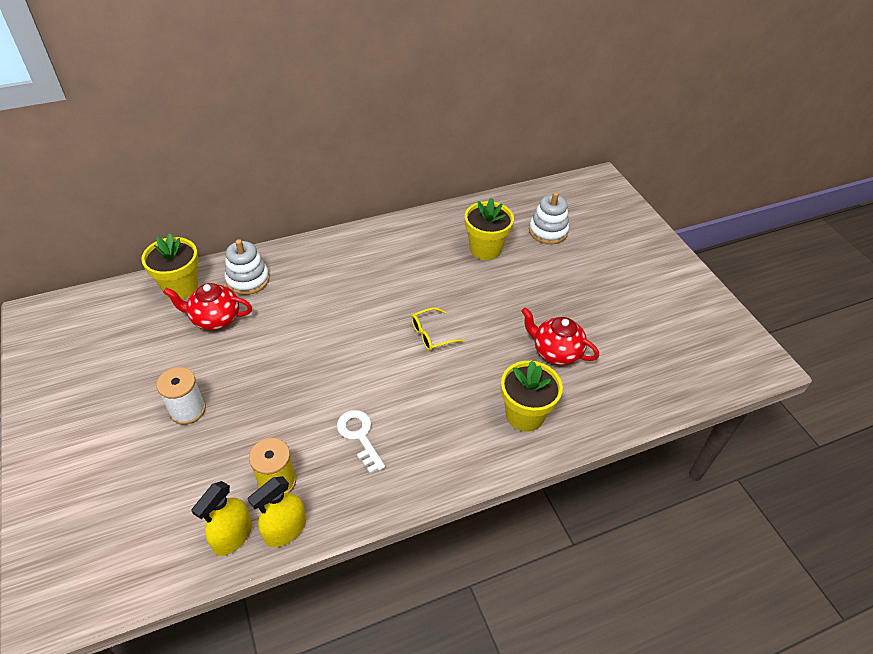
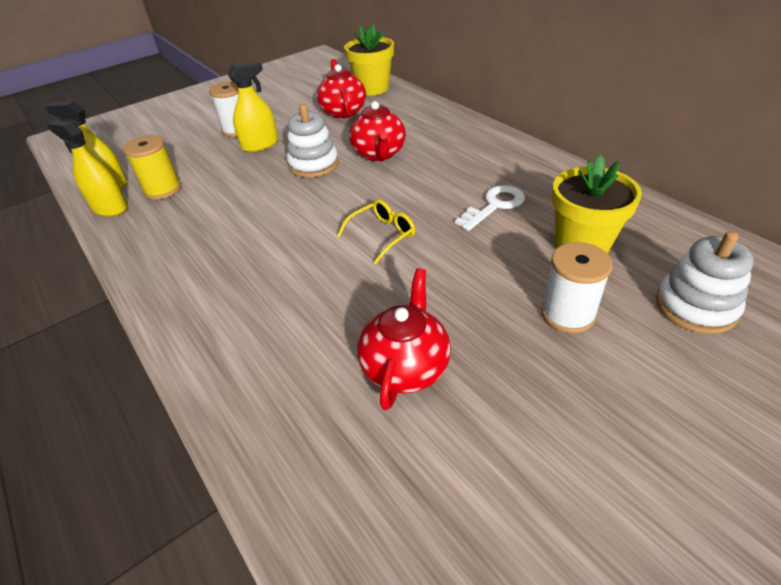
camera: 80 degrees right, 5 degrees down
white stacking toy [225,239,270,295] -> white stacking toy moved to [287,104,339,178]
white key [337,410,385,474] -> white key moved to [455,185,525,231]
yellow glasses [411,307,465,351] -> yellow glasses turned 90 degrees clockwise [337,199,415,264]
yellow flower pot [501,360,563,432] -> none
none -> yellow spray bottle [228,61,278,152]
none -> red teapot [349,101,406,161]
none -> white spool [541,242,613,333]

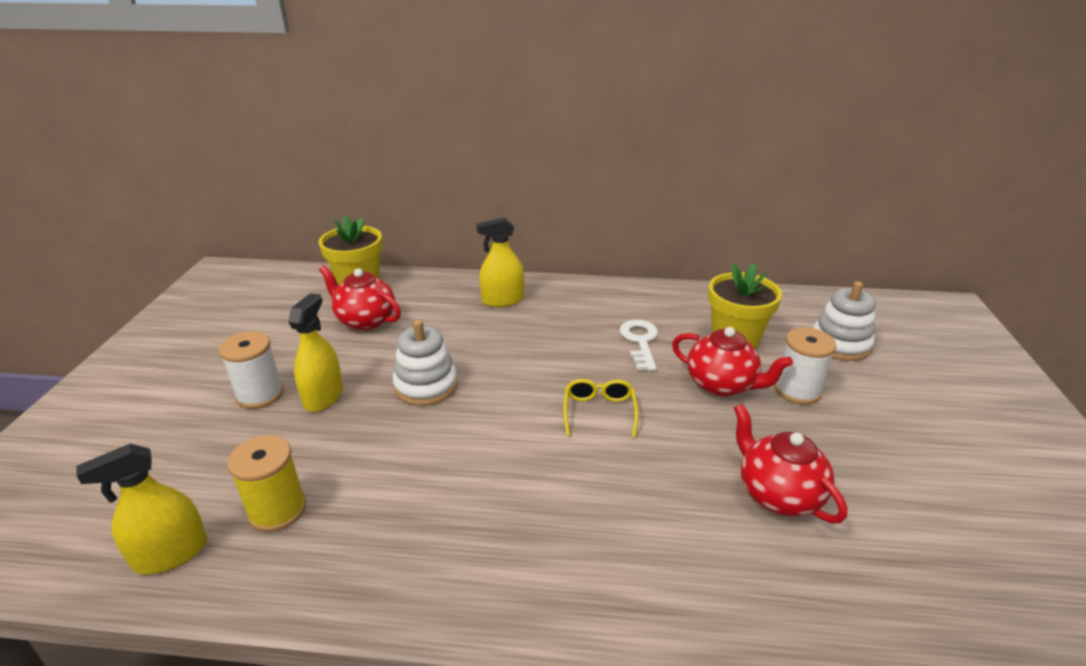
camera: 50 degrees left, 10 degrees down
yellow spray bottle [47,120,128,217] -> yellow spray bottle moved to [476,218,524,307]
red teapot [349,101,406,161] -> red teapot moved to [672,327,793,397]

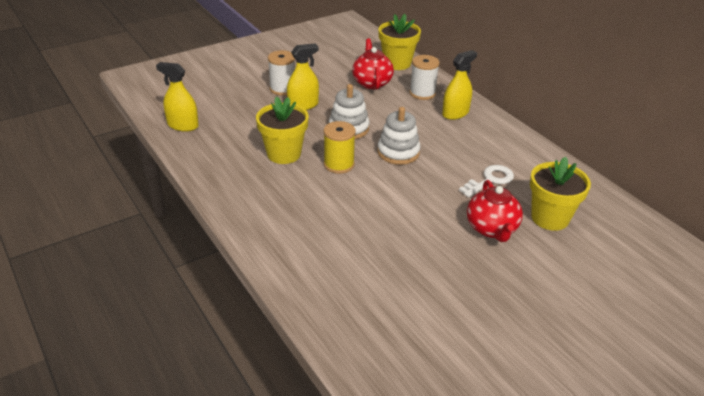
camera: 50 degrees right, 5 degrees up
yellow spool [227,435,306,532] -> yellow spool moved to [323,121,356,174]
yellow spray bottle [476,218,524,307] -> yellow spray bottle turned 105 degrees clockwise [442,50,477,120]
yellow glasses [563,379,639,437] -> none
red teapot [734,404,847,523] -> none
white spool [774,327,836,405] -> white spool moved to [410,55,440,100]
white stacking toy [813,281,876,361] -> white stacking toy moved to [377,107,420,165]
none -> yellow flower pot [256,96,309,164]

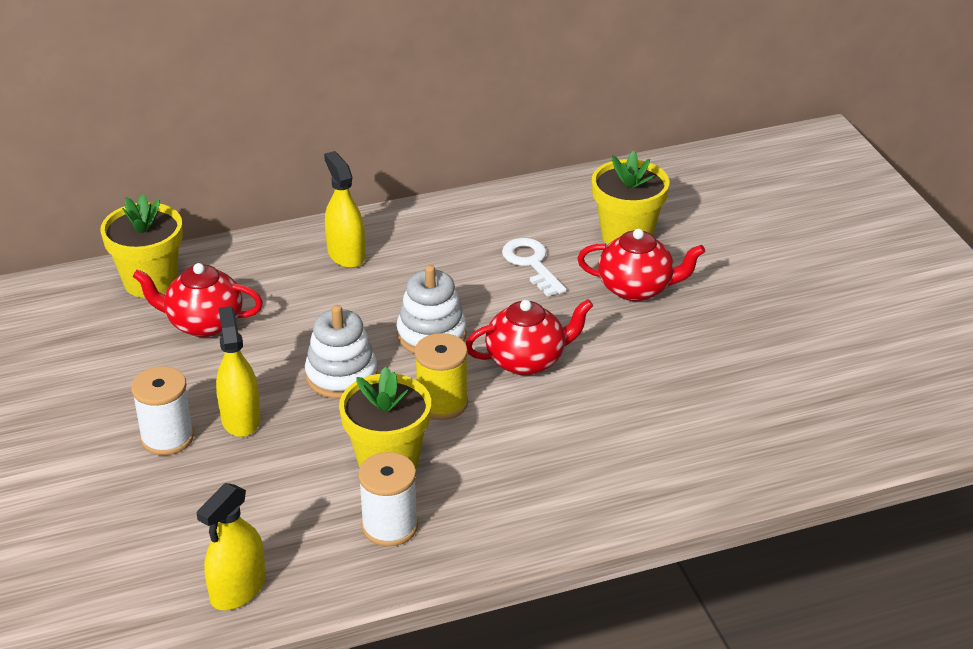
camera: 75 degrees left, 0 degrees up
white spool [410,55,440,100] -> white spool moved to [358,452,418,547]
none -> red teapot [466,299,593,376]

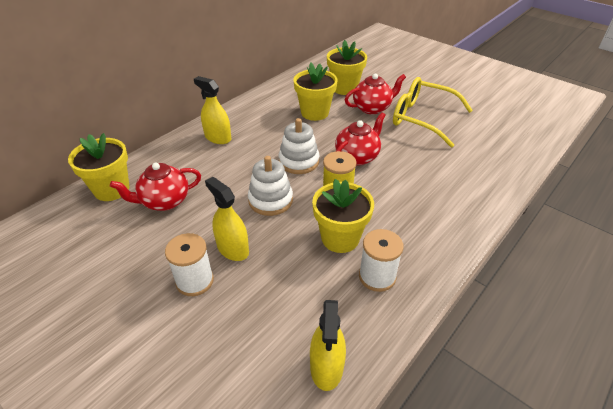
camera: 30 degrees left, 5 degrees up
white key [502,238,567,297] -> yellow flower pot [294,63,338,121]
none -> yellow glasses [393,77,473,147]

